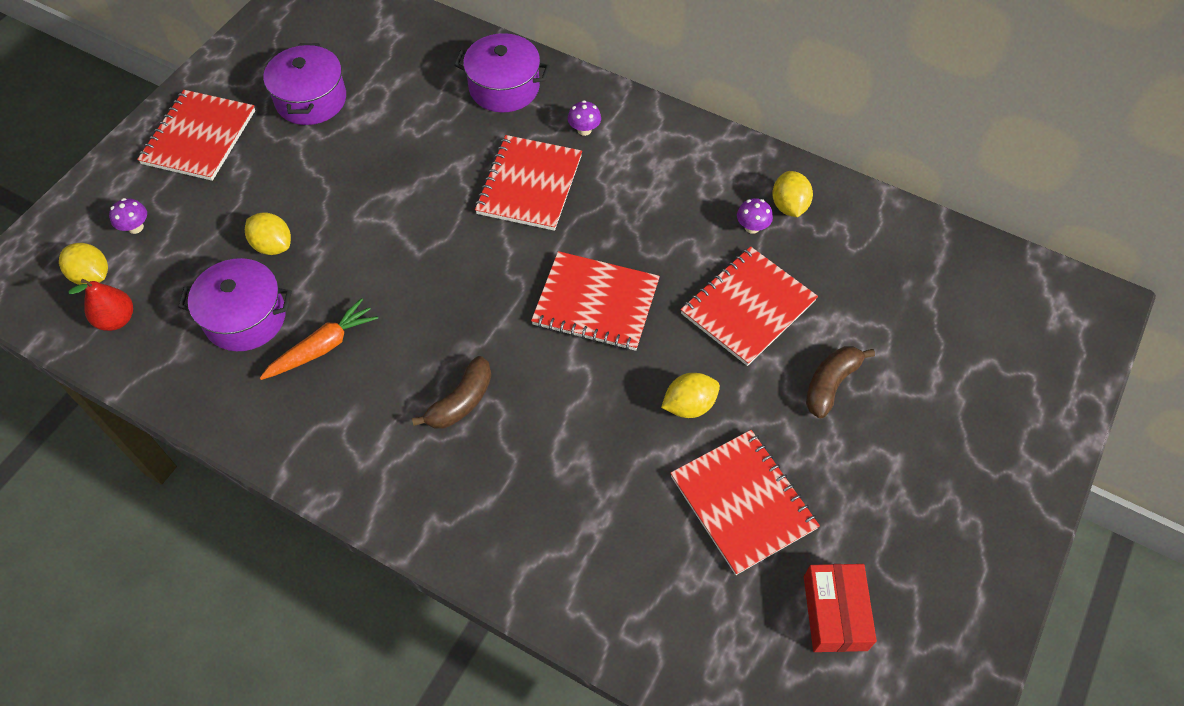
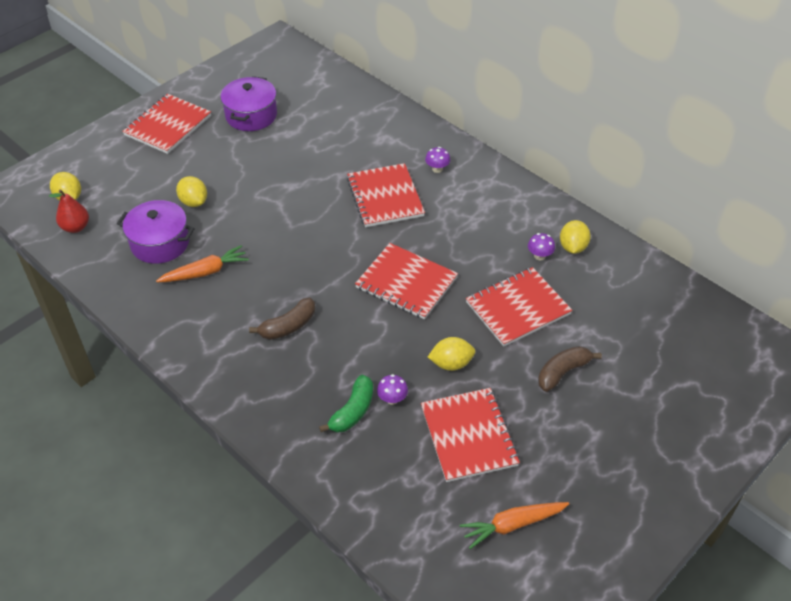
camera: 15 degrees right, 10 degrees down
purple mushroom [109,198,147,234] -> purple mushroom moved to [377,374,408,405]
purple pot [454,33,550,113] -> none
red notebook [475,135,582,231] -> red notebook turned 45 degrees counterclockwise [347,163,425,227]
red box [804,564,877,652] -> orange carrot [459,502,569,549]
none -> green banana [319,375,373,433]

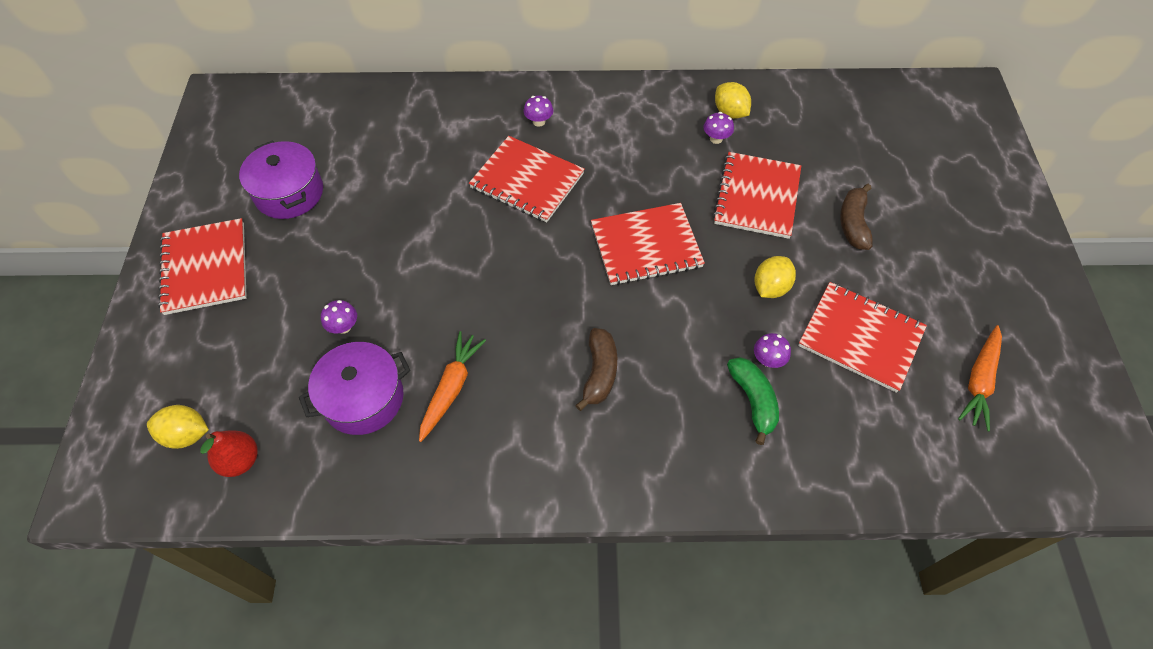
camera: 45 degrees left, 10 degrees up
yellow lemon [176,176,207,207] -> purple mushroom [321,300,357,334]

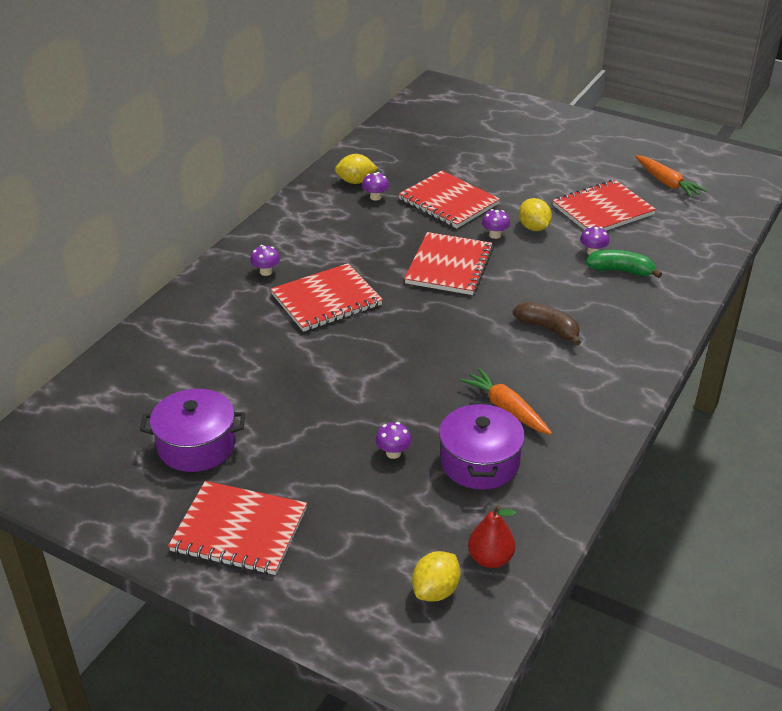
camera: 60 degrees left, 20 degrees down
brown banana [840,184,873,250] -> none
none -> purple mushroom [482,209,510,239]

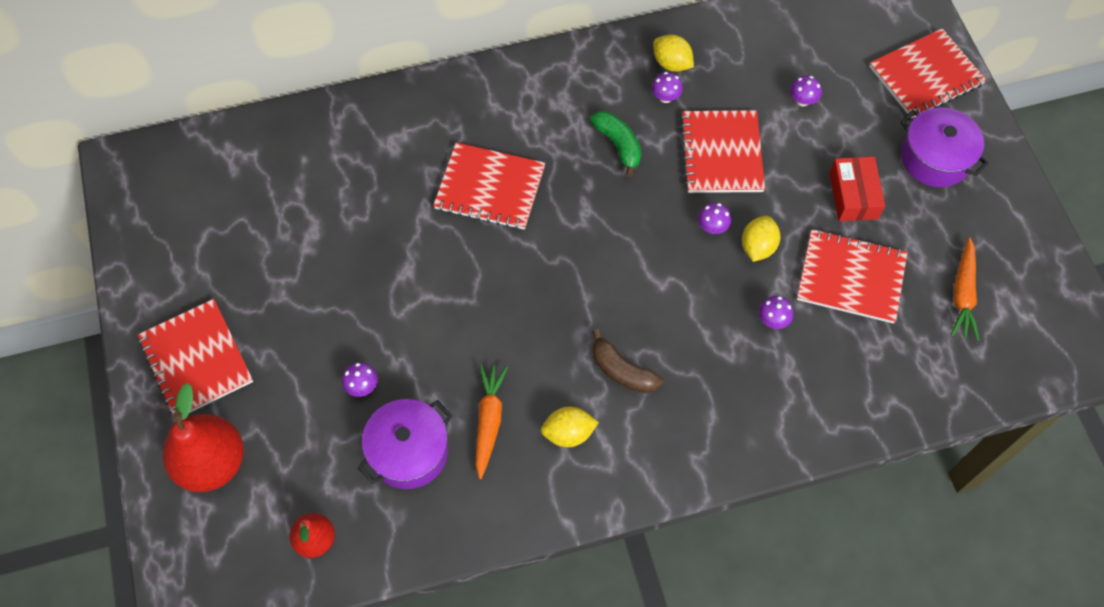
camera: 45 degrees right, 25 degrees up
purple pot [140,389,245,472] -> purple pot moved to [901,107,989,187]
purple mushroom [250,245,280,276] -> purple mushroom moved to [790,76,822,107]
red notebook [404,232,494,295] -> red notebook moved to [869,28,986,119]
yellow lemon [412,551,461,602] -> yellow lemon moved to [541,407,599,447]
brown banana [513,302,581,345] -> brown banana turned 135 degrees clockwise [592,329,663,393]
green banana [586,250,662,278] -> green banana moved to [590,111,641,177]
none -> red pear [163,383,244,492]
none -> red box [829,157,885,221]

